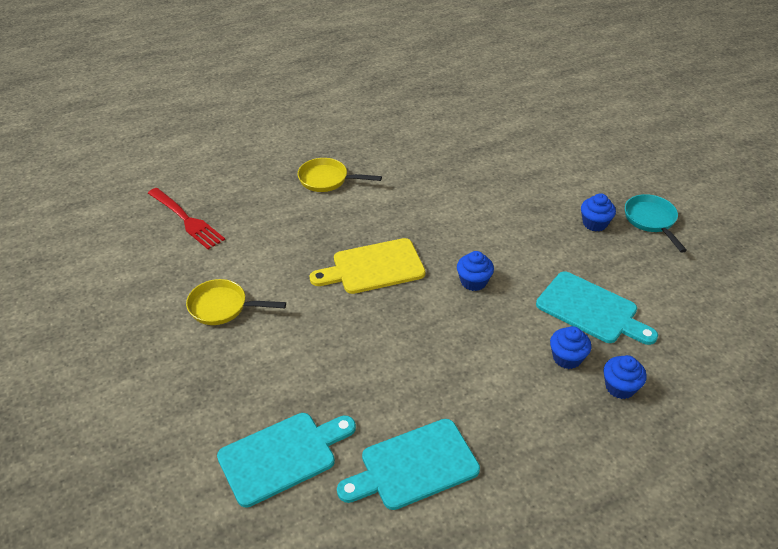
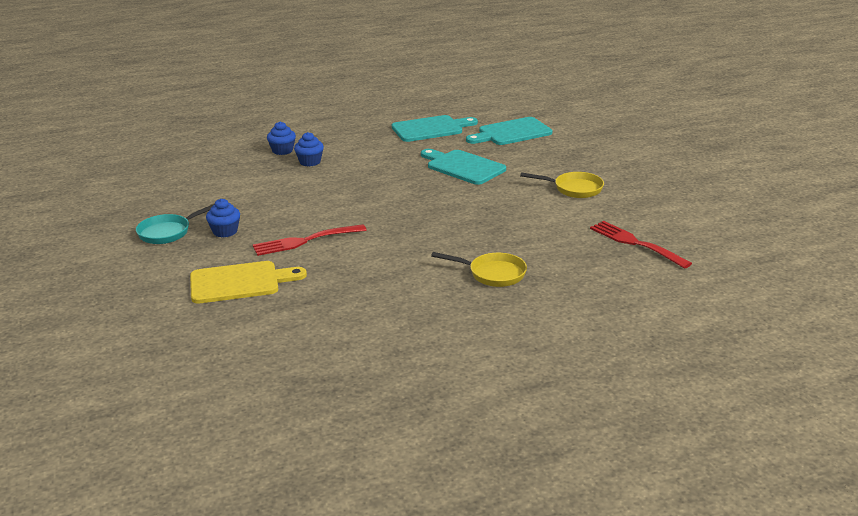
camera: 175 degrees left, 15 degrees down
yellow cutting board [310,238,426,294] -> yellow cutting board moved to [190,261,307,304]
blue cupcake [457,251,494,291] -> none
turquoise cutting board [536,272,658,345] -> turquoise cutting board moved to [421,149,506,185]
turquoise pan [625,194,687,253] -> turquoise pan turned 60 degrees clockwise [136,204,215,244]
none -> red fork [253,224,367,256]

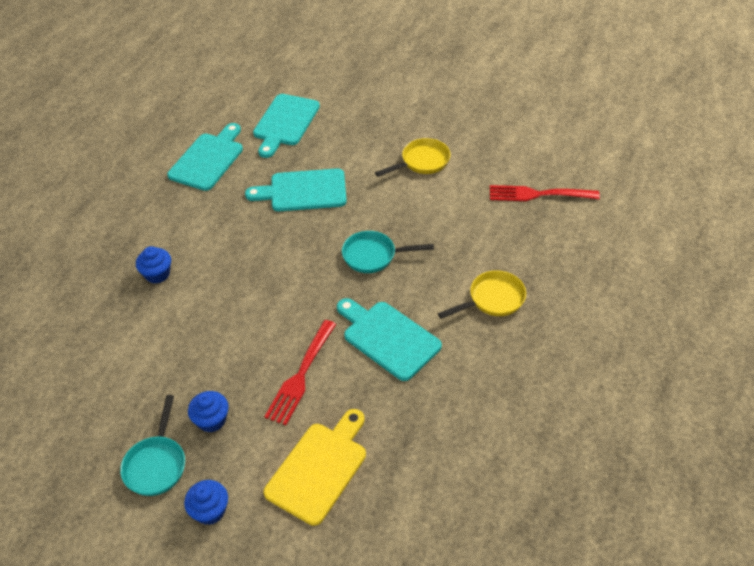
camera: 45 degrees left, 20 degrees up
blue cupcake [267,122,296,155] -> blue cupcake moved to [184,480,228,525]
none -> turquoise cutting board [337,298,442,381]
none -> turquoise pan [342,231,434,273]

